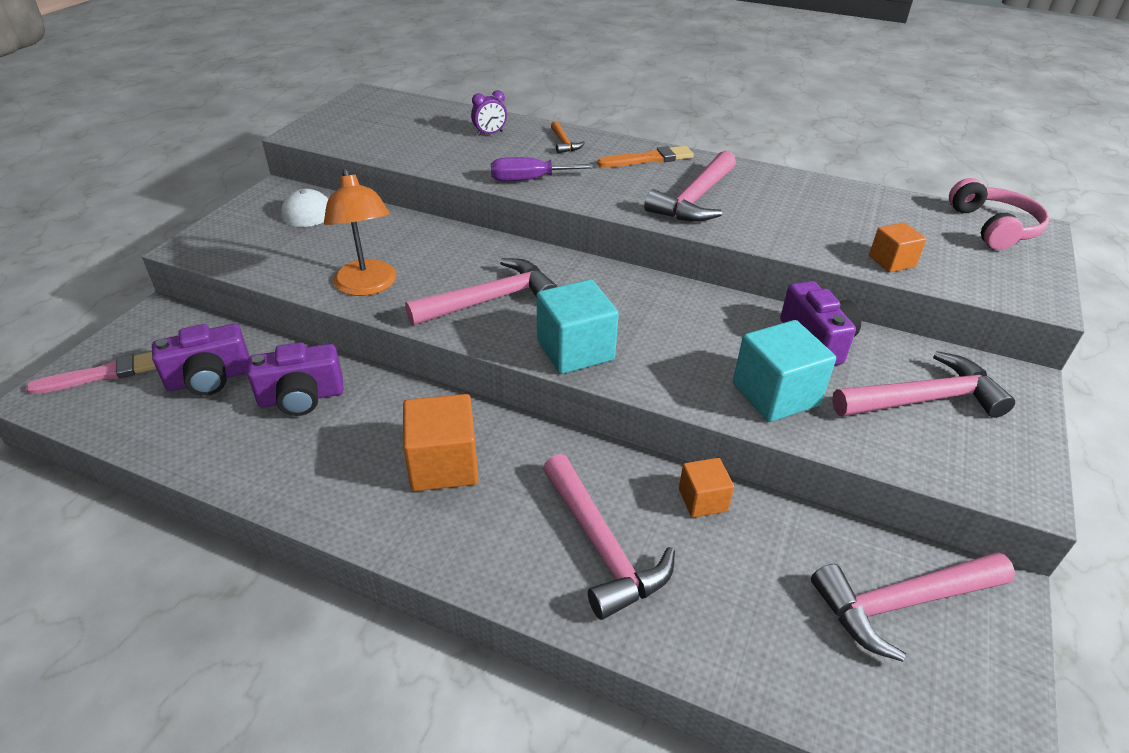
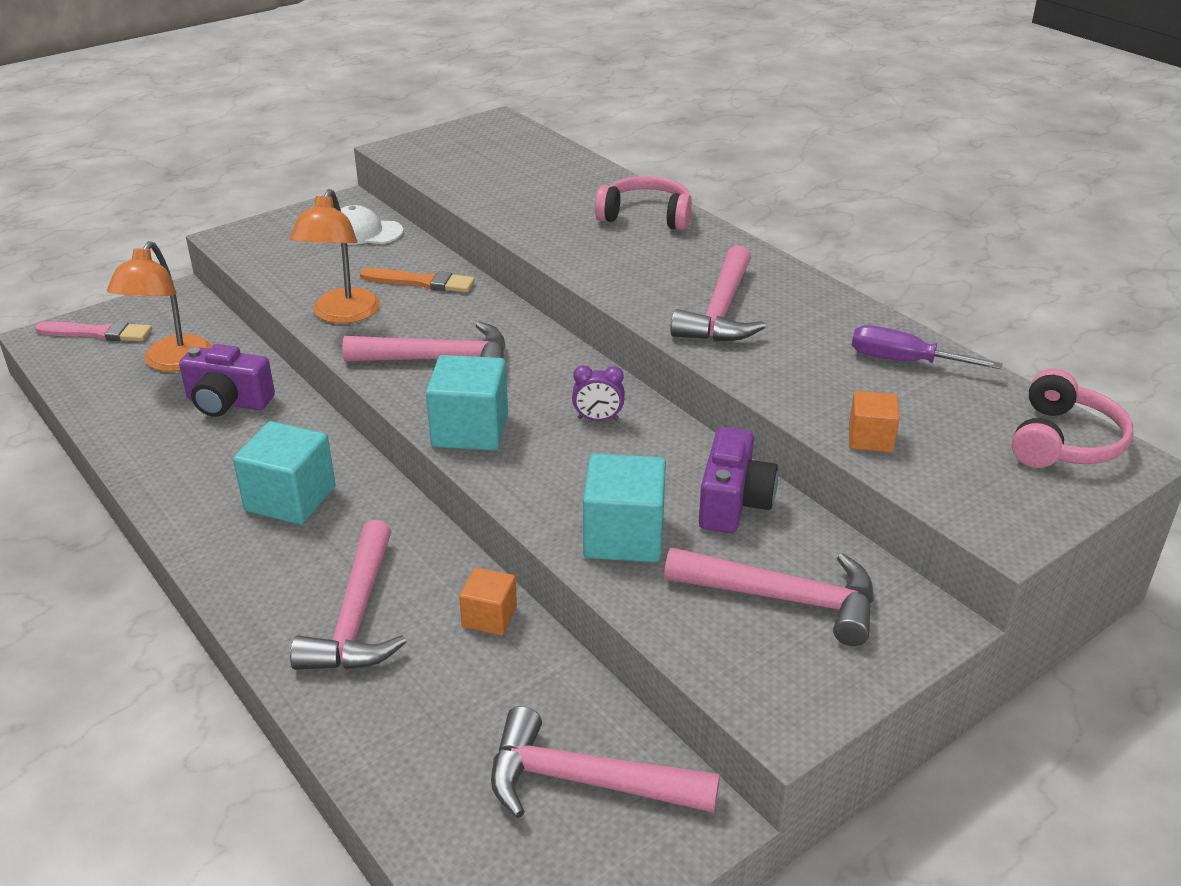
camera: 30 degrees right, 5 degrees down
purple camera [152,324,250,396] -> orange lamp [107,241,212,372]
orange cube [403,394,478,491] -> turquoise cube [233,421,335,525]
purple clock [471,90,507,136] -> purple clock moved to [572,365,625,421]
purple screwdriver [491,157,599,181] -> purple screwdriver moved to [852,325,1003,369]
orange hammer [551,121,585,153] -> pink headphones [595,176,692,230]
orange brush [597,146,694,167] -> orange brush moved to [360,268,475,292]
pink hammer [644,151,736,222] -> pink hammer turned 45 degrees counterclockwise [670,245,766,342]

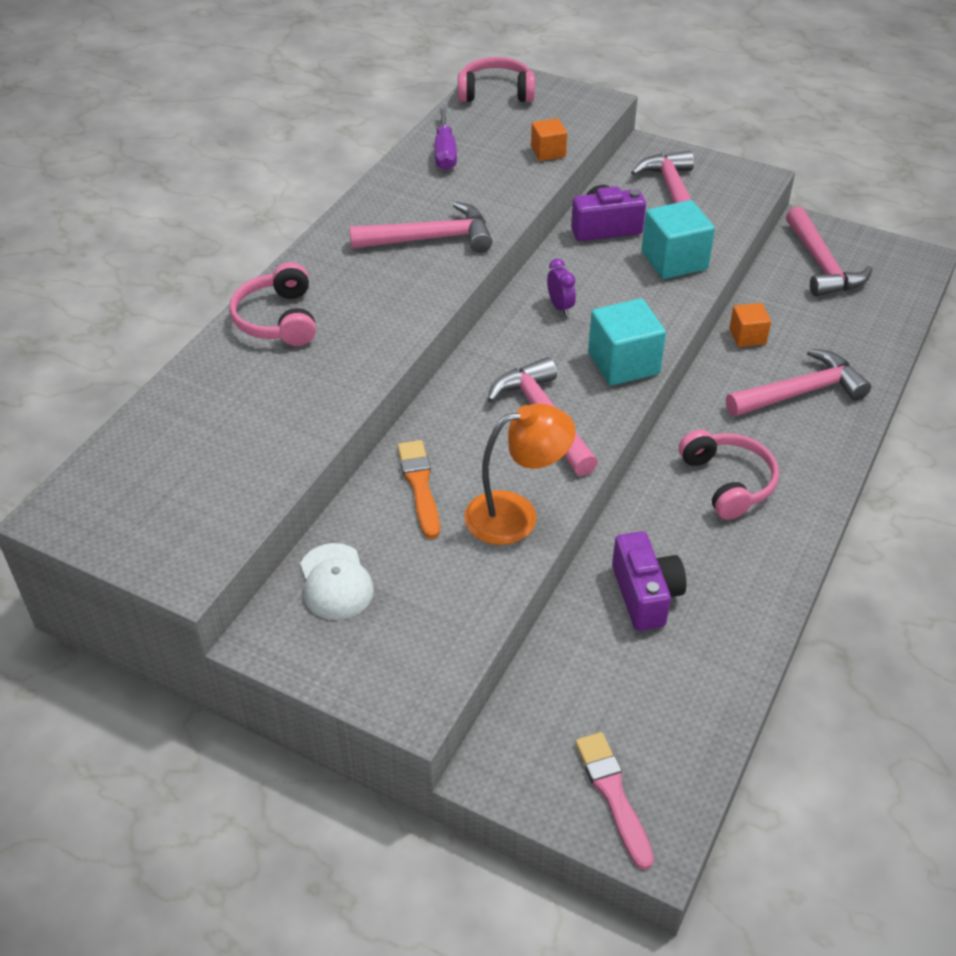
camera: 115 degrees left, 10 degrees up
orange lamp [107,241,212,372] -> none
turquoise cube [233,421,335,525] -> pink headphones [679,429,779,520]

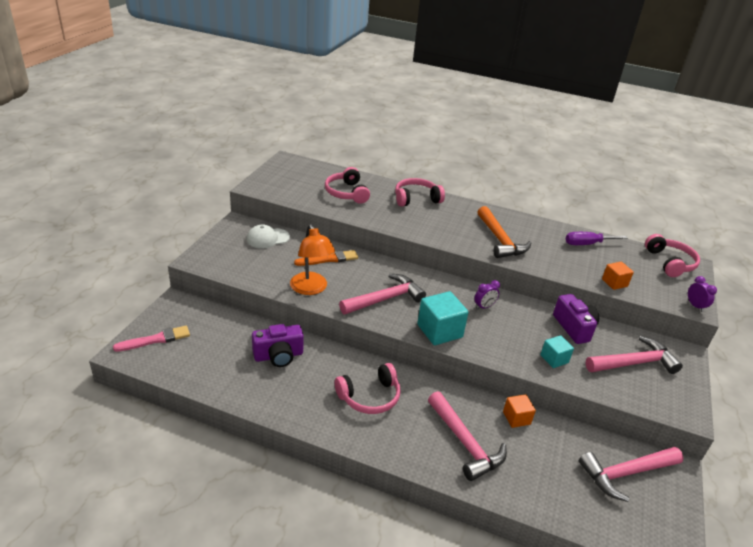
camera: 80 degrees right, 10 degrees down
pink hammer [349,201,492,253] -> orange hammer [478,206,531,258]
turquoise cube [641,200,715,279] -> turquoise cube [540,335,574,368], size x0.58
none -> pink headphones [325,167,370,204]
none -> purple clock [688,276,717,312]

